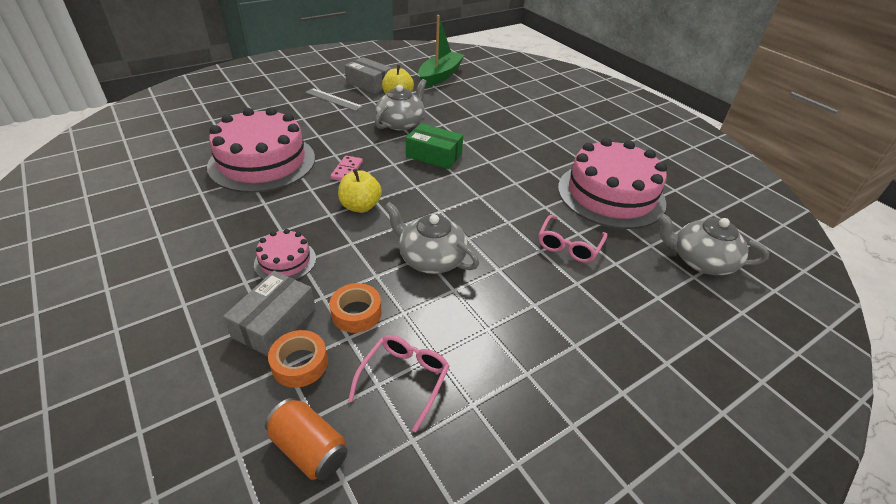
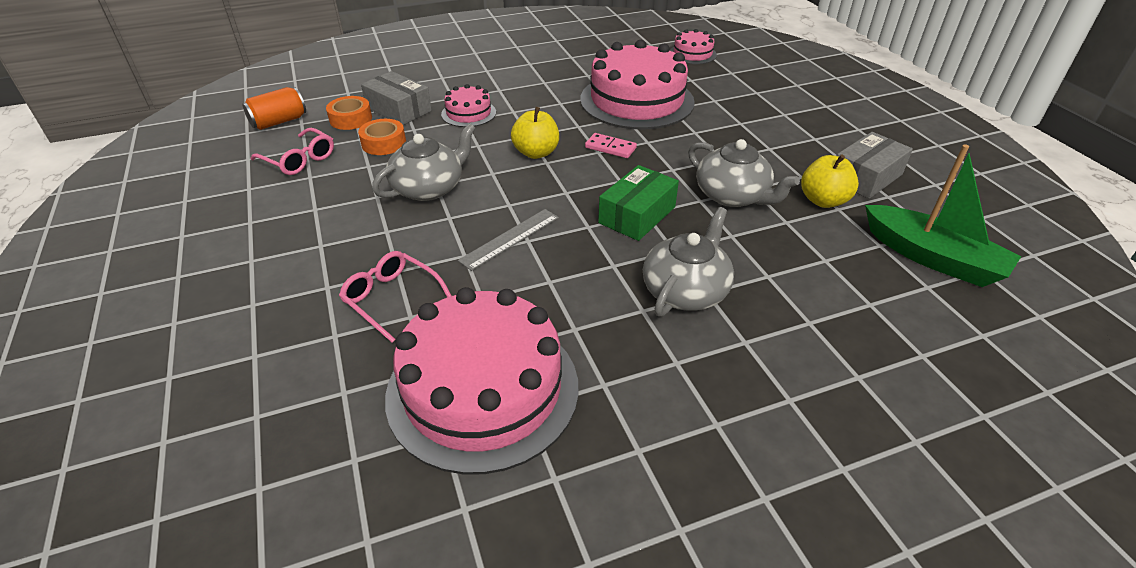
camera: 105 degrees right, 0 degrees up
grey ruler [305,88,363,111] -> grey ruler moved to [458,209,559,271]
grey teapot [657,213,769,275] -> grey teapot moved to [643,207,734,317]
none -> pink cake [670,29,717,64]

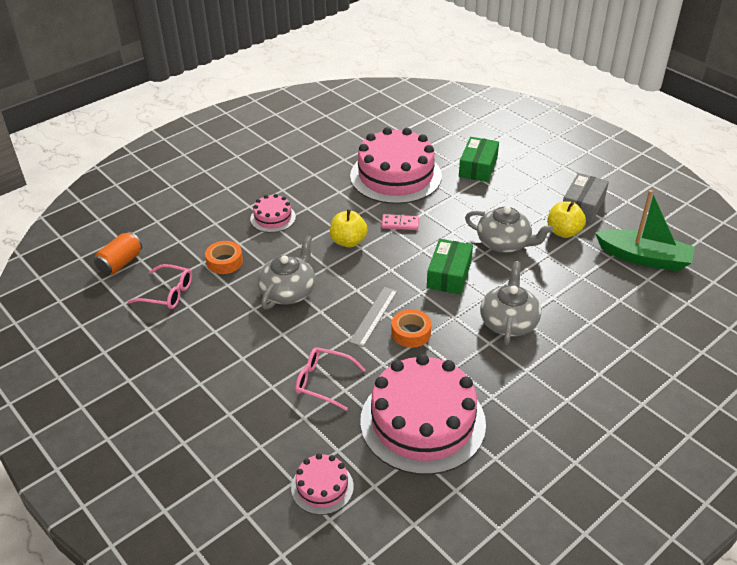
camera: 20 degrees left, 0 degrees up
orange tape [326,96,372,130] -> orange tape moved to [391,309,431,348]
grey box [361,71,432,125] -> none
pink cake [670,29,717,64] -> pink cake moved to [291,453,354,515]
none -> green box [459,137,499,182]

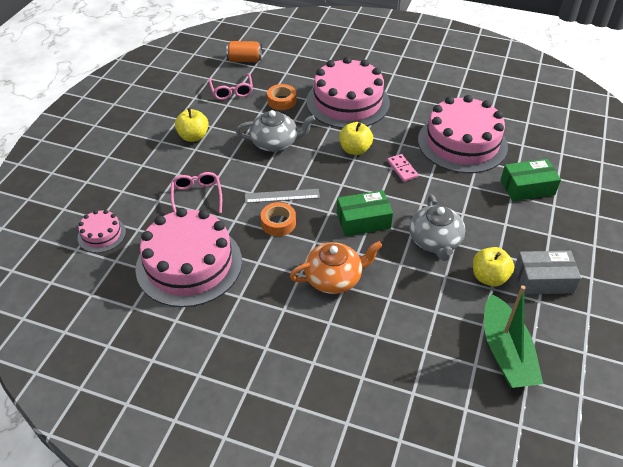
camera: 60 degrees right, 5 degrees up
pink cake [250,194,296,233] -> pink cake [306,57,390,128], size x2.14
grey teapot [480,261,541,345] -> orange teapot [290,241,382,294]
none -> yellow apple [175,108,209,142]

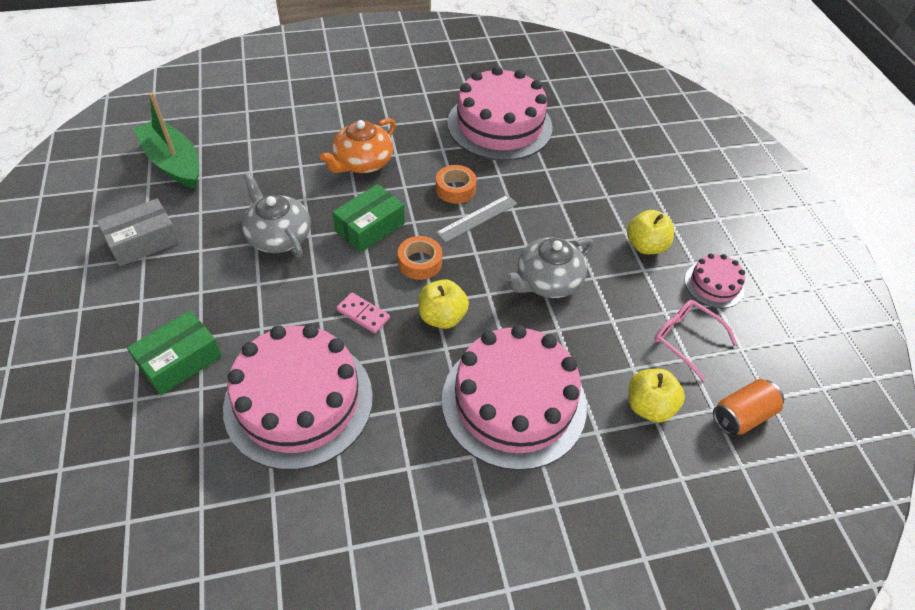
camera: 145 degrees right, 5 degrees up
pink cake [77,210,126,253] -> pink cake moved to [685,253,745,308]
pink glasses [171,172,222,213] -> none
orange tape [267,84,296,110] -> orange tape moved to [398,236,442,280]
yellow apple [473,247,514,286] -> yellow apple moved to [628,369,685,423]

